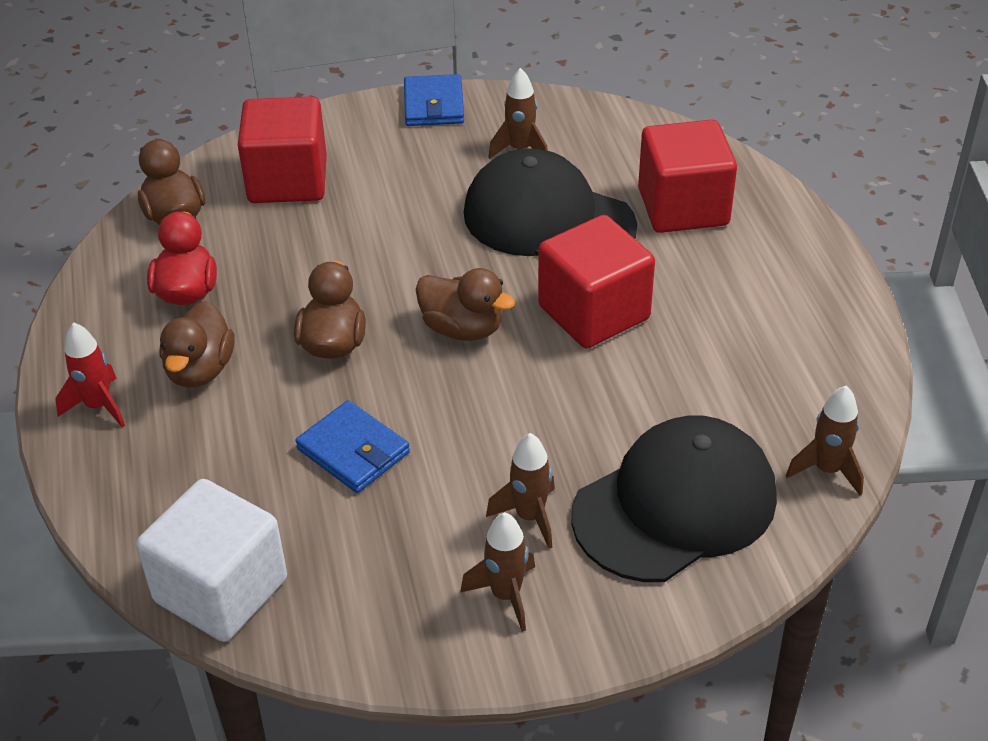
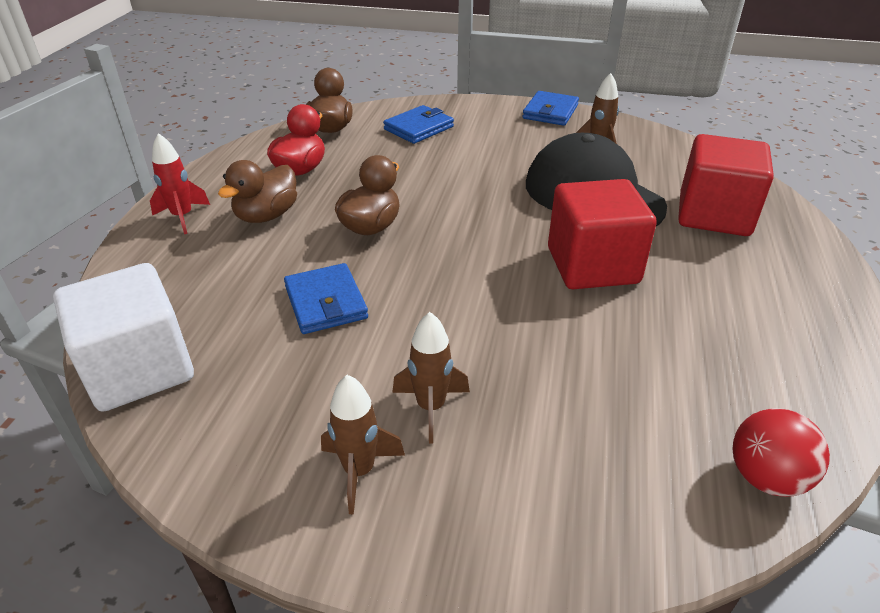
camera: 25 degrees right, 5 degrees down
red cube [238,96,327,203] -> blue wallet [383,105,454,144]
brown duck [416,268,515,341] -> none
black cap [571,415,777,582] -> none
brown rocket [786,386,864,496] -> red ball [733,408,830,497]

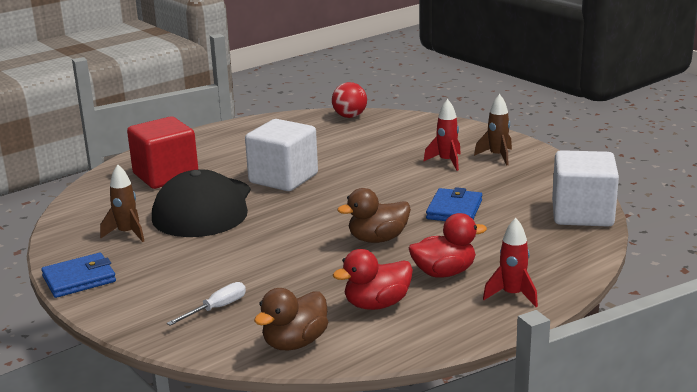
camera: 140 degrees left, 15 degrees down
brown duck [218,160,297,223] -> red duck [409,213,487,278]
blue wallet [383,105,454,144] -> white screwdriver [167,282,246,326]
brown rocket [392,312,470,444] -> red rocket [423,99,461,171]
red cube [548,179,657,289] -> white cube [245,119,318,191]

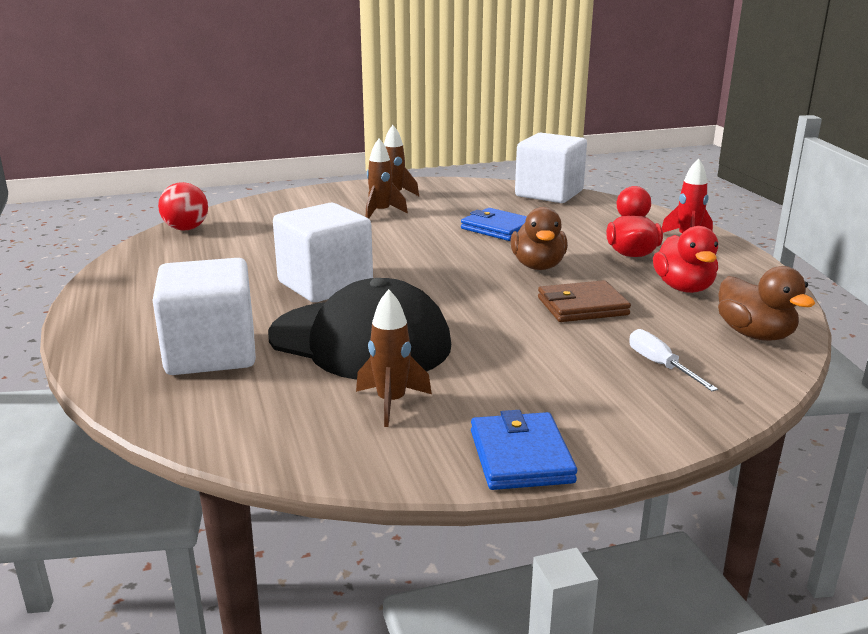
camera: 70 degrees left, 0 degrees up
red cube [127,117,198,189] -> white cube [153,258,256,375]
red rocket [423,99,461,171] -> brown rocket [366,138,408,219]
none -> brown wallet [538,280,631,322]

